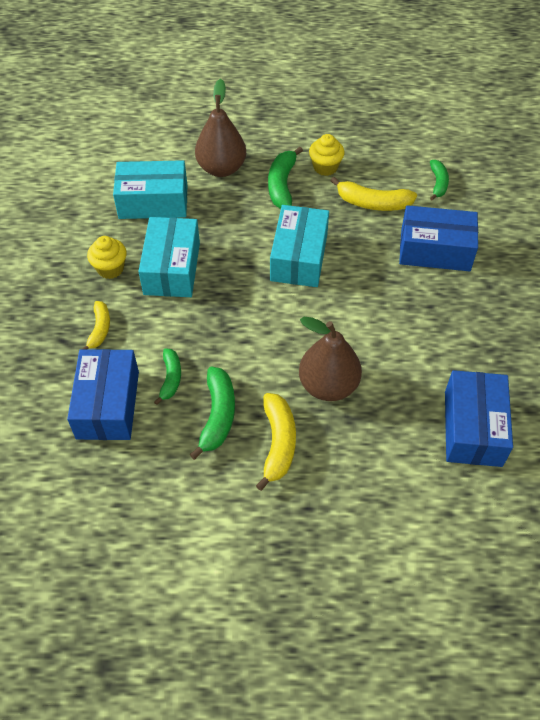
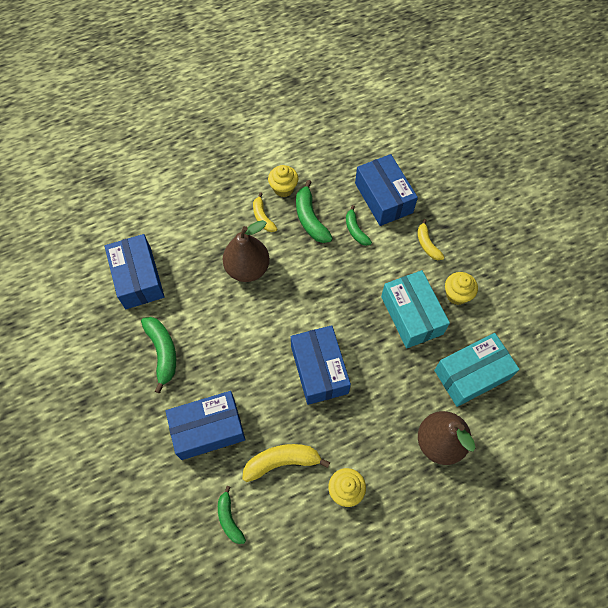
camera: 155 degrees right, 10 degrees up
yellow banana [256,393,296,491] -> yellow banana [253,192,277,232], size x0.64
green banana [268,147,303,209] -> green banana moved to [141,317,176,393]
turquoise box [270,205,329,287] -> blue box [291,325,351,405]
none -> yellow cupcake [268,165,298,197]

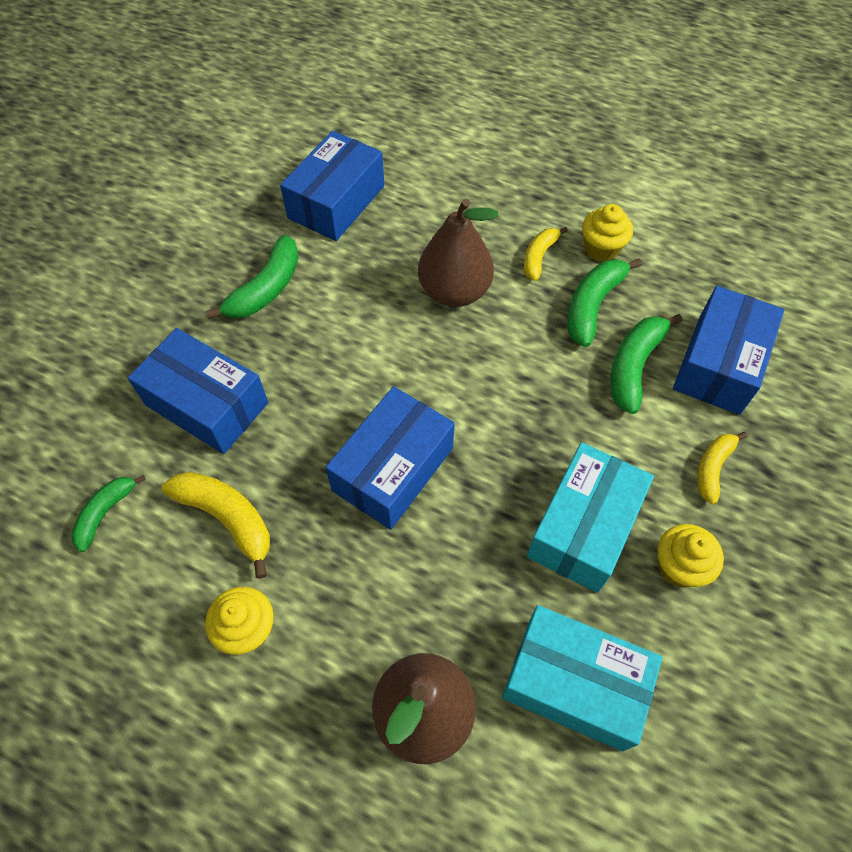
camera: 50 degrees right, 5 degrees down
green banana [346,205,372,246] -> green banana [610,314,682,414], size x1.56

